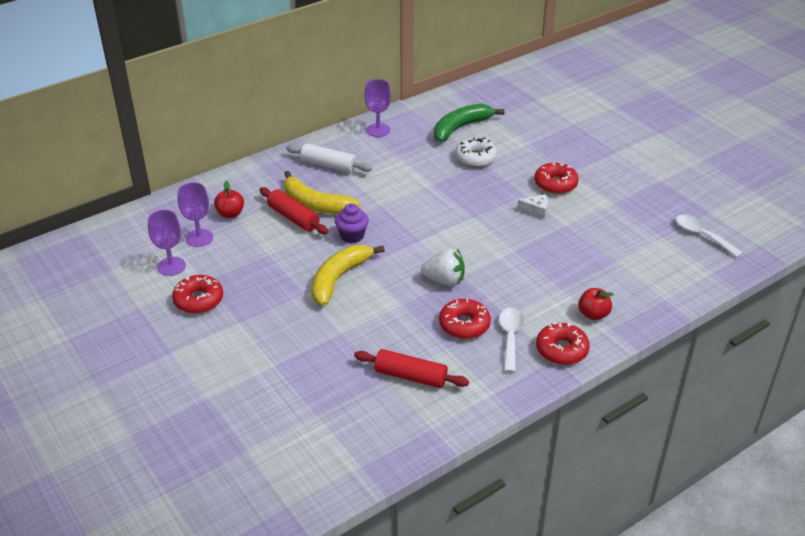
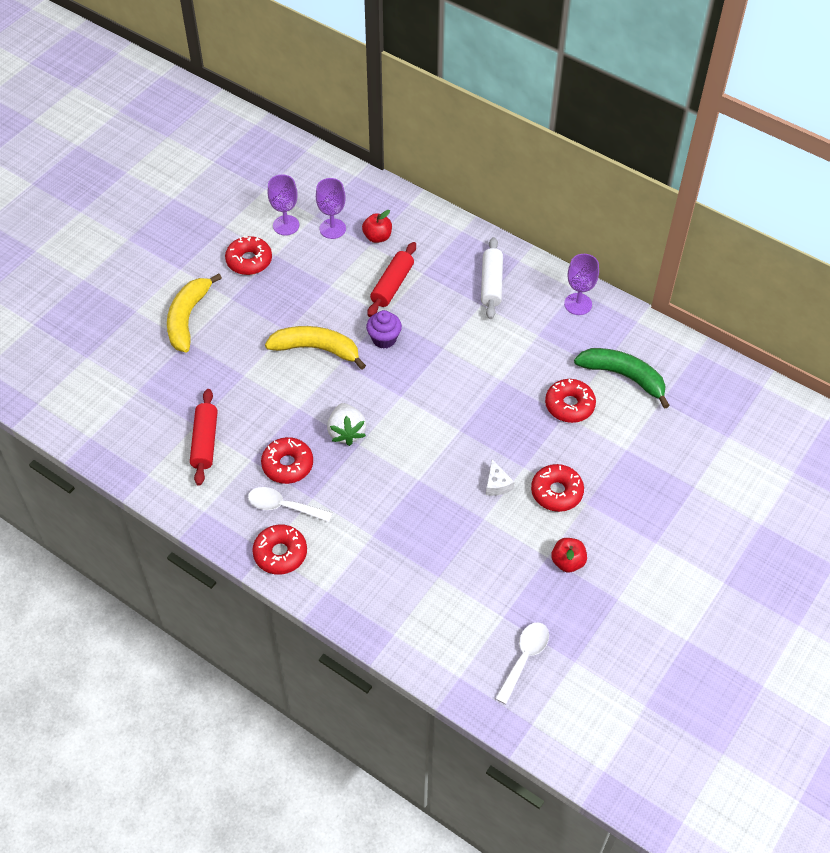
camera: 70 degrees right, 15 degrees up
yellow banana [284,171,360,214] -> yellow banana moved to [167,273,222,352]
white donut [455,137,497,168] -> red donut [545,379,596,423]
white spoon [499,308,524,373] -> white spoon turned 150 degrees counterclockwise [248,487,333,522]
red apple [578,288,614,320] -> red apple moved to [551,538,587,573]

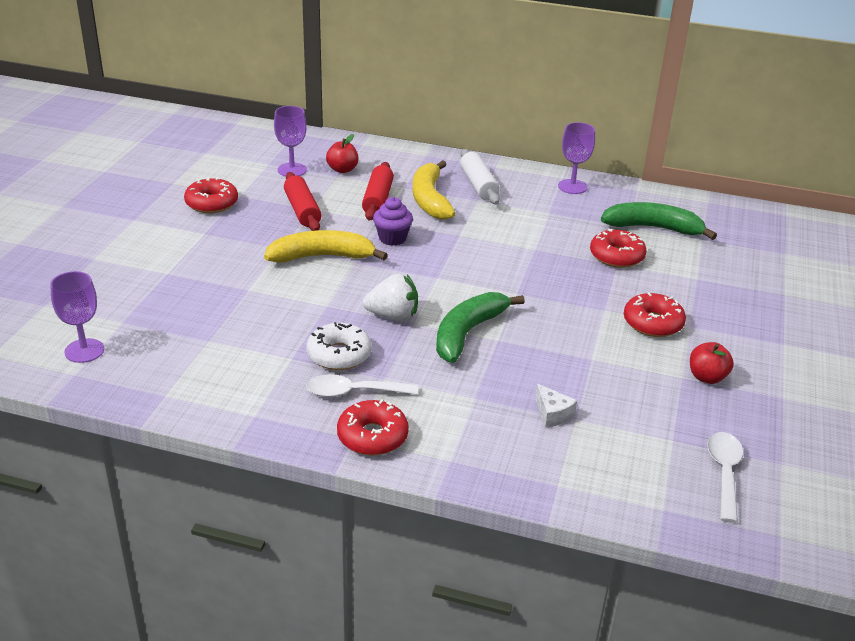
camera: 20 degrees left, 20 degrees down
yellow banana [167,273,222,352] -> yellow banana moved to [413,160,455,220]
red rolling pin [190,389,218,486] -> red rolling pin moved to [284,172,322,231]
red donut [261,437,313,484] -> white donut [306,322,372,370]
purple goblet [267,174,299,235] -> purple goblet moved to [50,271,104,363]
white strawberry [327,403,366,446] -> white strawberry turned 60 degrees counterclockwise [363,274,418,321]
white cheese [486,459,514,496] -> white cheese moved to [535,384,577,428]
none -> green banana [436,292,525,363]

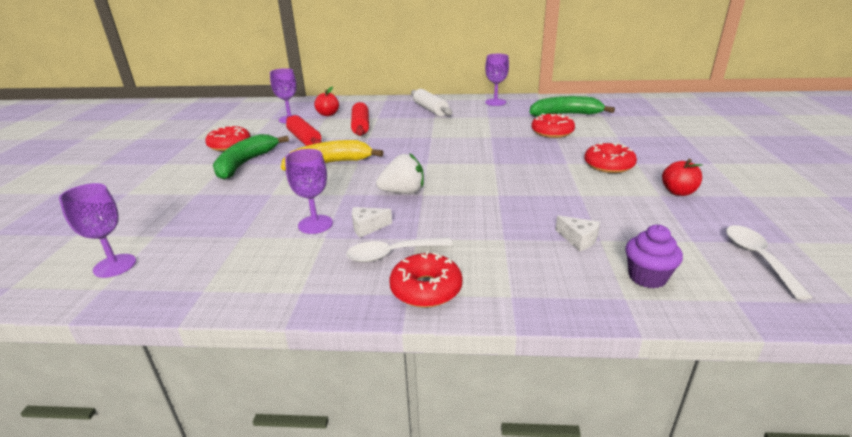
camera: 10 degrees left, 5 degrees down
white donut [306,322,372,370] -> white cheese [352,207,392,238]
purple cupcake [373,197,413,246] -> purple cupcake moved to [625,225,683,288]
yellow banana [413,160,455,220] -> none
green banana [436,292,525,363] -> green banana moved to [213,134,289,180]
none -> purple goblet [285,149,333,234]

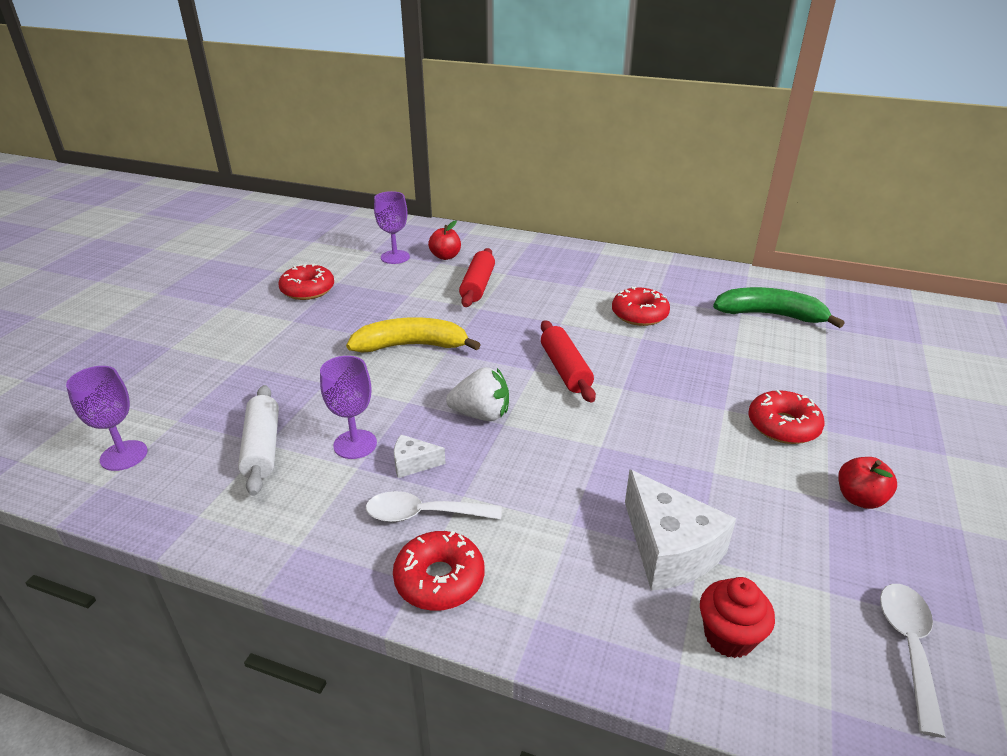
camera: 15 degrees right, 5 degrees up
green banana [213,134,289,180] -> none
red rolling pin [286,115,322,146] -> red rolling pin moved to [541,320,596,402]
white rolling pin [411,89,452,116] -> white rolling pin moved to [238,385,279,496]
purple goblet [485,54,509,106] -> none
red donut [531,113,575,138] -> red donut moved to [612,286,670,326]
white cheese [556,215,600,251] -> white cheese [625,469,736,591], size x2.02
purple cupcake [625,225,683,288] -> red cupcake [700,577,775,658]

